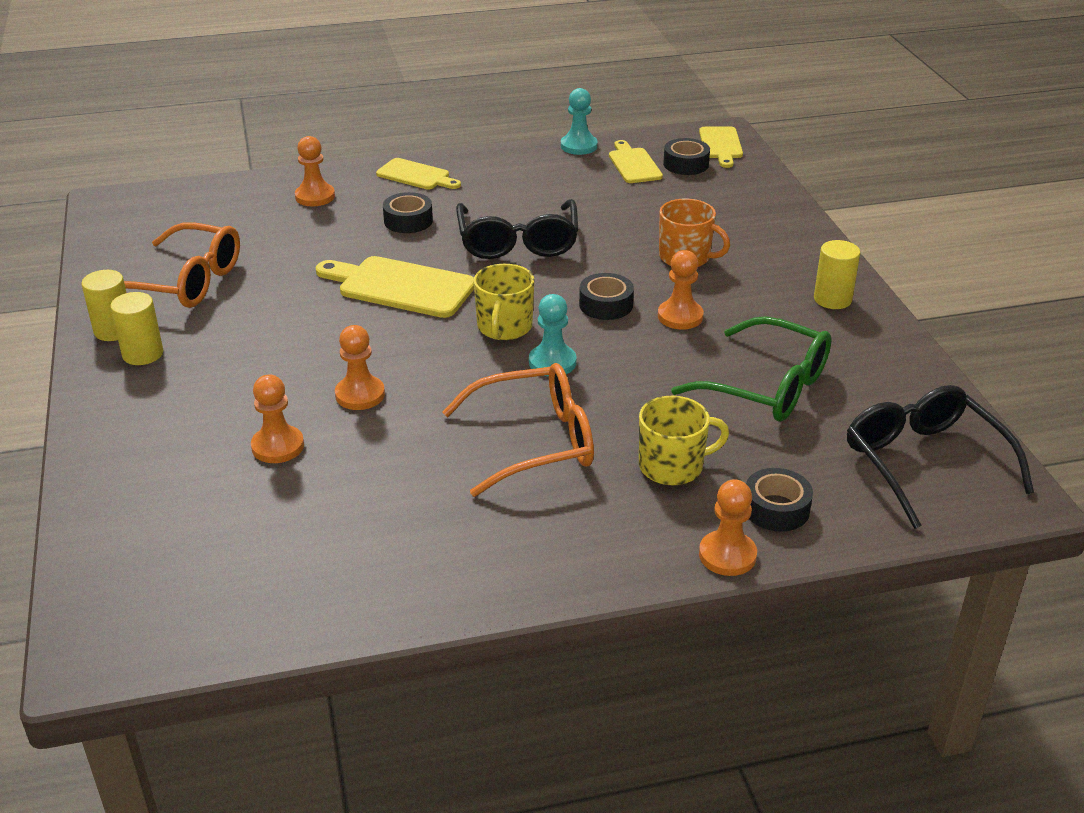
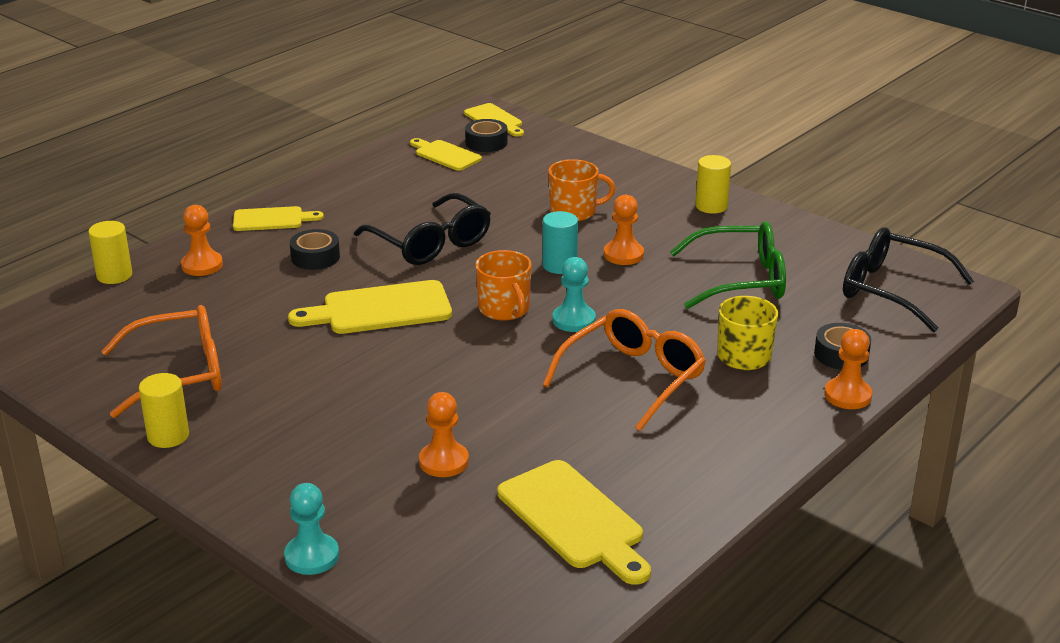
camera: 35 degrees left, 5 degrees down
yellow cylinder [110,292,163,365] -> yellow cylinder moved to [88,221,132,284]
orange pawn [335,325,385,410] -> none
yellow mug [473,264,534,340] -> orange mug [475,250,532,321]
turquoise pawn [561,88,597,155] -> turquoise pawn moved to [284,483,339,575]
black tape [579,273,634,320] -> turquoise cylinder [542,211,578,274]
none -> yellow cutting board [498,460,651,585]

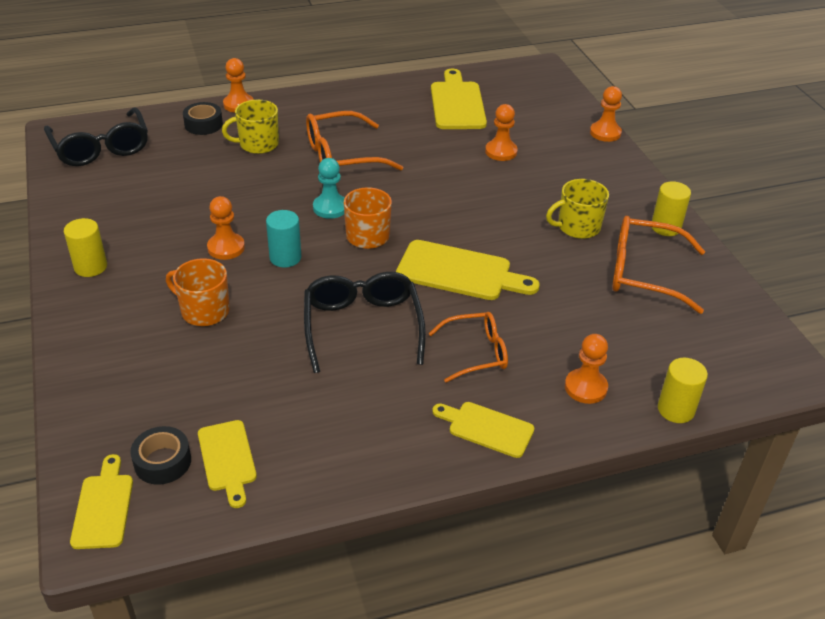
camera: 150 degrees left, 10 degrees up
turquoise pawn [284,483,339,575] -> orange pawn [590,86,622,142]
black tape [290,229,340,270] -> orange glasses [428,312,508,383]
green glasses [670,221,786,309] -> none
none -> yellow mug [546,179,609,239]

